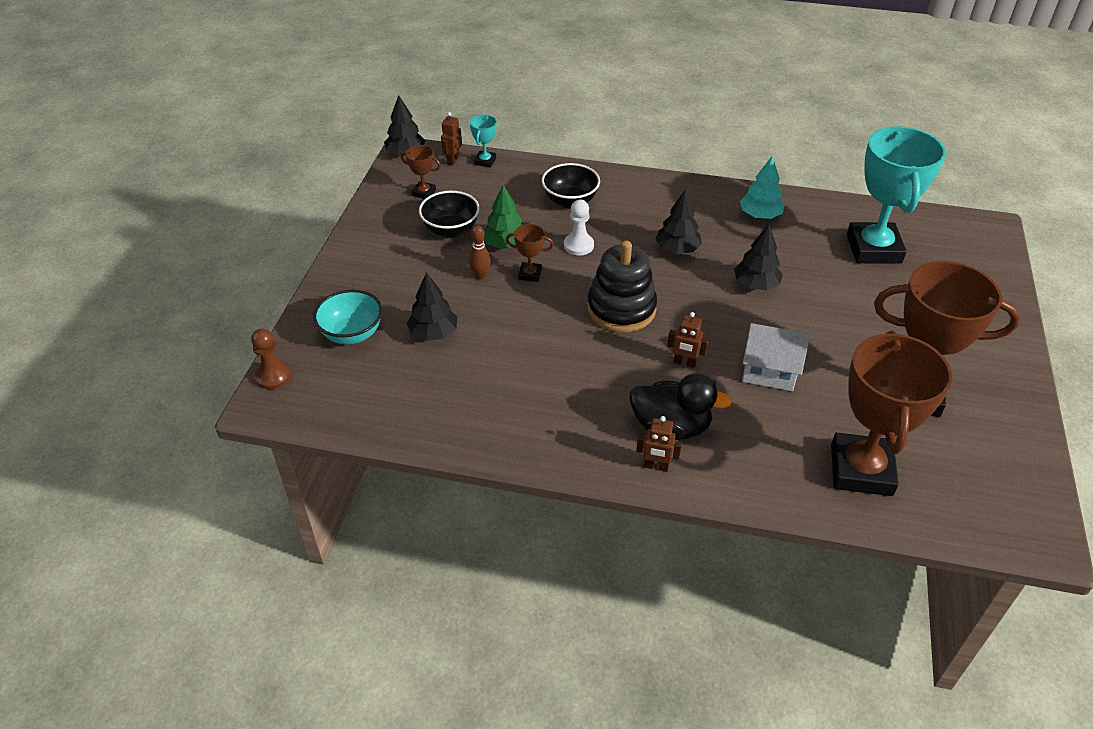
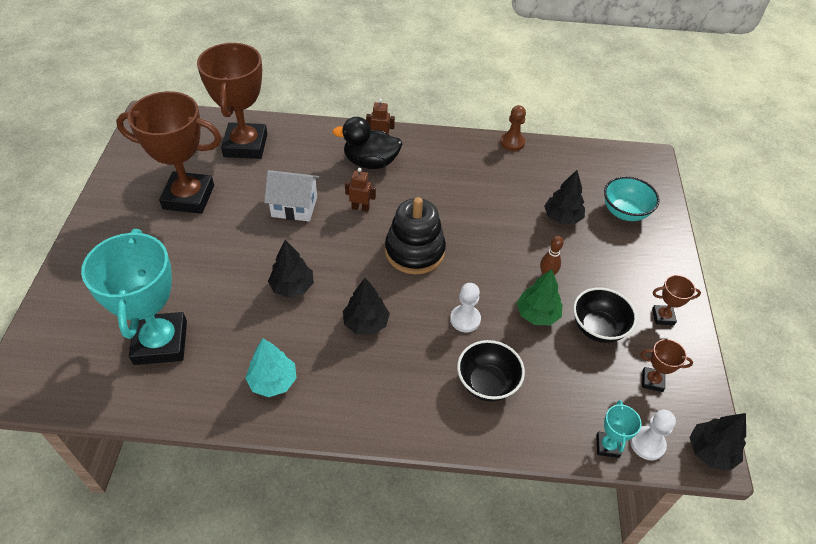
camera: 170 degrees right, 5 degrees up
brown pawn [251,329,291,390] -> brown pawn moved to [500,105,526,151]
brown robot [441,112,462,166] -> white pawn [630,410,676,460]
brown trophy [506,224,554,282] -> brown trophy moved to [652,275,701,325]

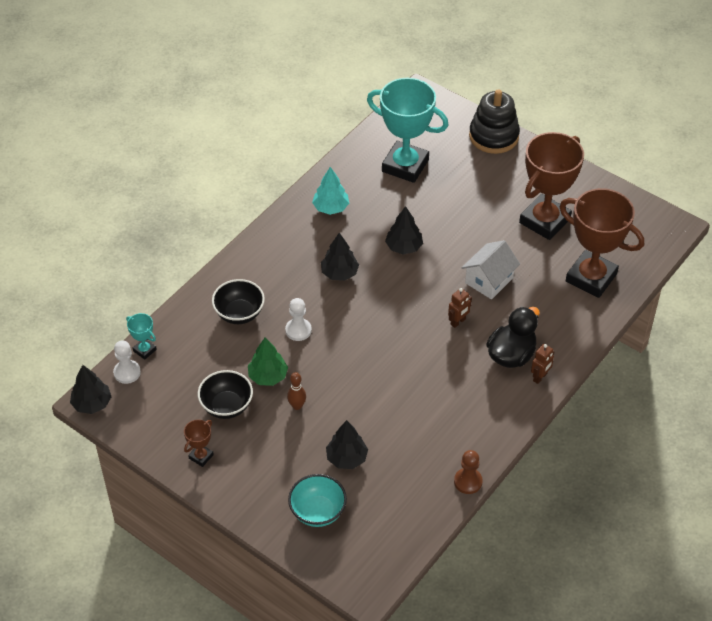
camera: 125 degrees right, 0 degrees up
black stacking toy [385,197,446,275] -> black stacking toy moved to [469,89,520,154]
brown trophy [640,339,693,392] -> none

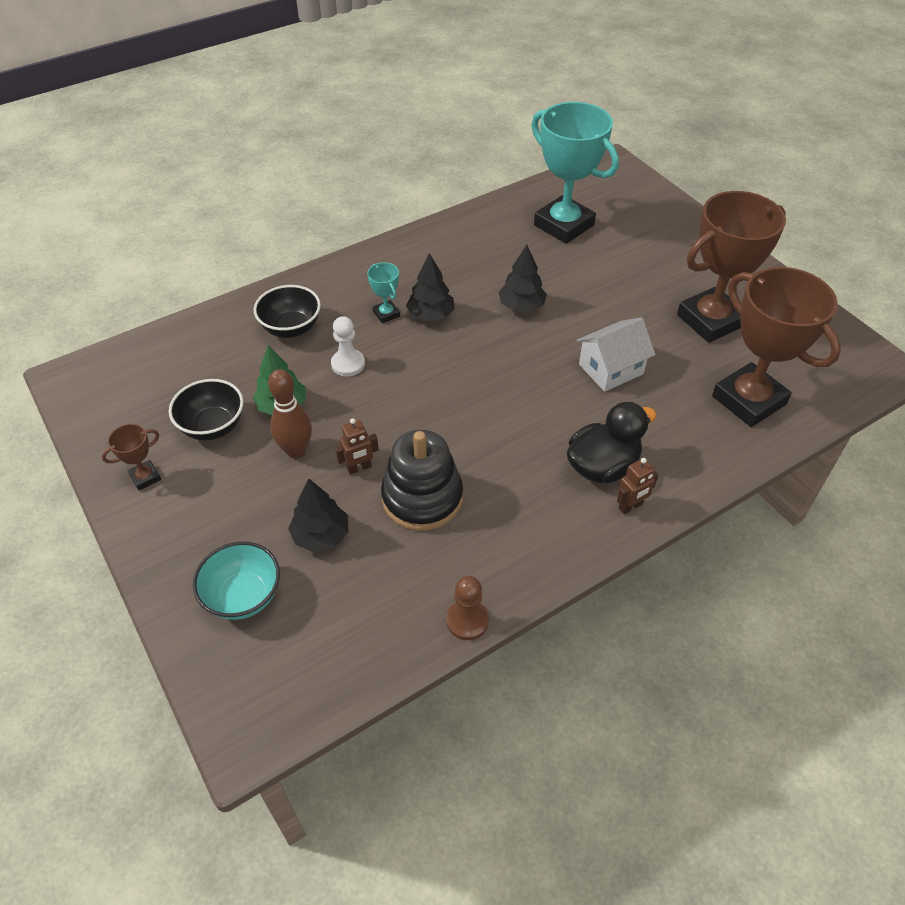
camera: 20 degrees right, 0 degrees up
black tree [70,365,111,414] -> none
white pawn [113,340,141,384] -> none
turquoise trophy [126,313,157,360] -> turquoise trophy moved to [367,262,400,323]
brown bowling pin [287,372,306,410] -> brown bowling pin [268,369,312,459], size x1.55
turquoise tree [312,167,349,215] -> none
brown robot [448,288,472,328] -> brown robot moved to [335,418,379,475]
black stacking toy [469,89,520,154] -> black stacking toy moved to [381,430,463,531]

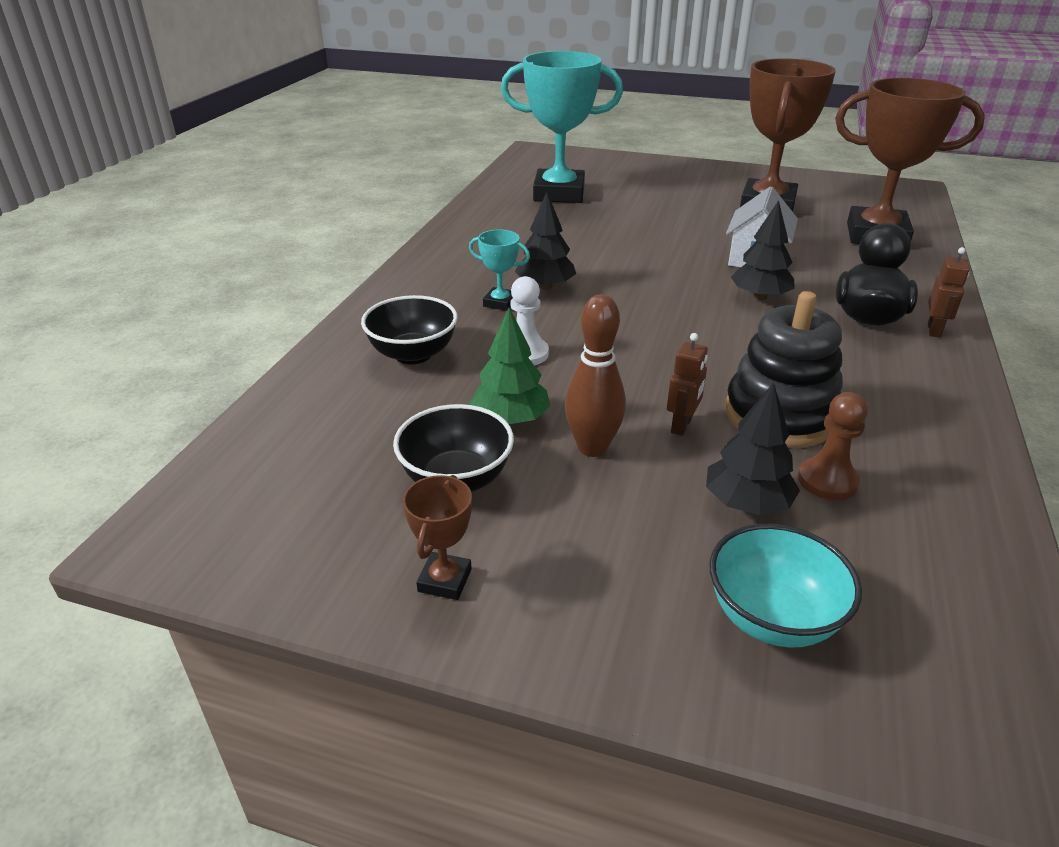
camera: 40 degrees left, 15 degrees down
brown pawn [447,576,489,640] -> brown pawn moved to [798,392,868,500]
black tree [499,245,547,312] -> black tree moved to [731,200,795,300]

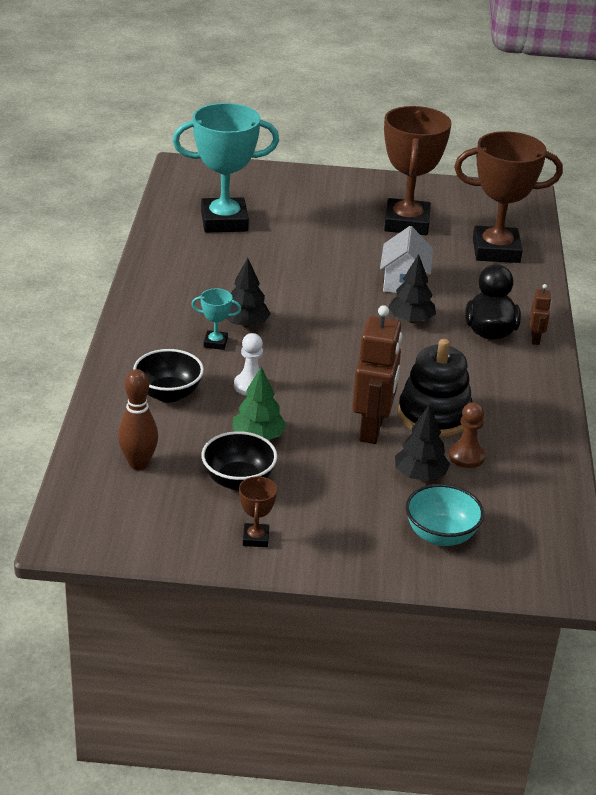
camera: 15 degrees left, 0 degrees up
brown bowling pin [565,294,626,457] -> brown bowling pin moved to [118,369,158,470]
brown robot [667,333,708,436] -> brown robot [352,305,402,444], size x2.06

